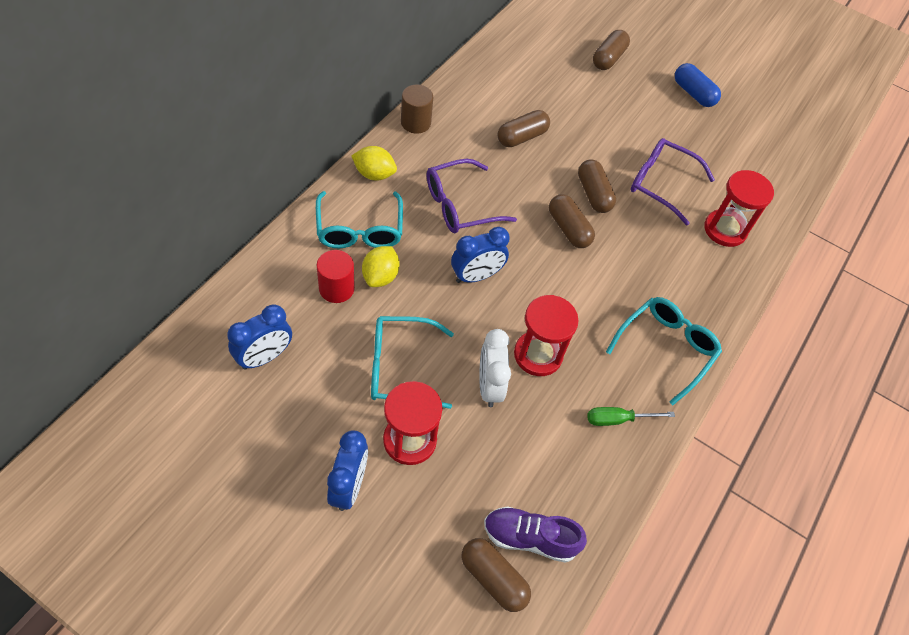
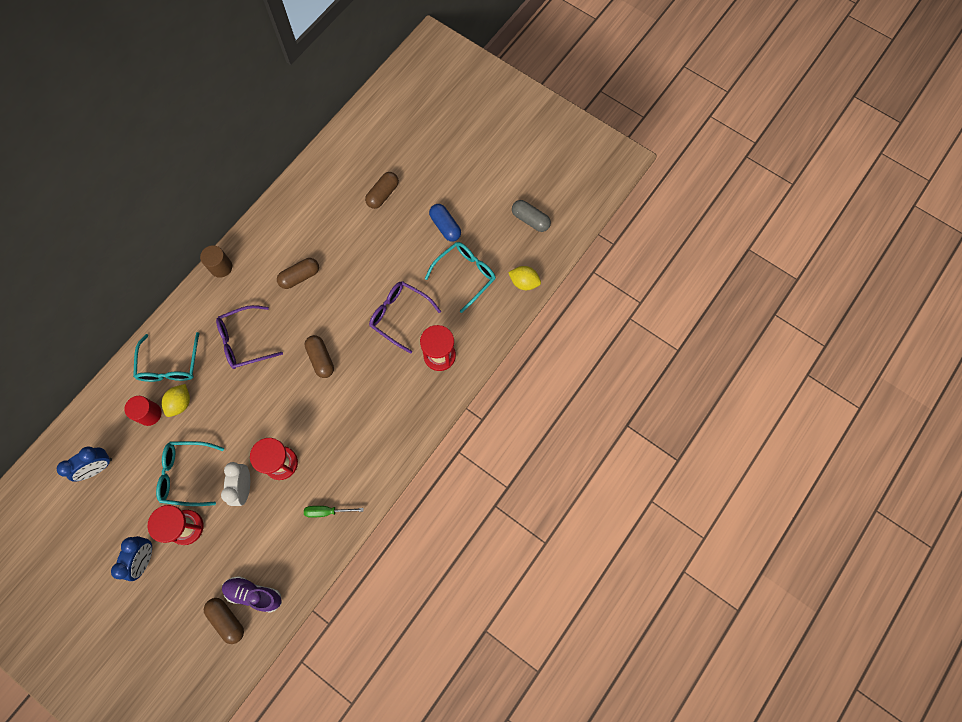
camera: 10 degrees right, 15 degrees up
yellow lemon [351,146,397,181] -> yellow lemon moved to [508,266,541,290]
blue clock [451,227,510,283] -> none
brown capsule [578,160,616,213] -> none
turquoise glasses [606,297,722,405] -> turquoise glasses moved to [425,242,496,313]
none -> grey capsule [512,200,551,232]

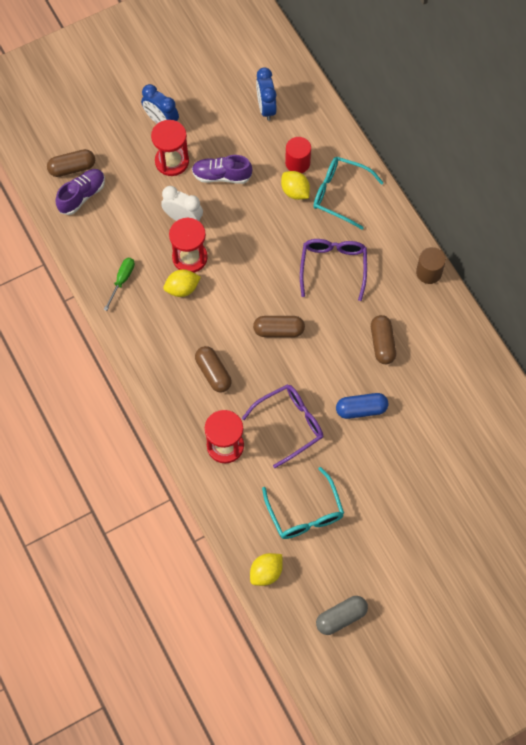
camera: 115 degrees right, 5 degrees down
turquoise glasses [156,441,224,506] -> purple shoe [192,155,252,184]
brown capsule [365,172,399,209] -> brown capsule moved to [195,346,232,393]
blue capsule [429,204,461,242] -> blue capsule moved to [336,393,388,419]
none -> yellow lemon [164,269,201,297]

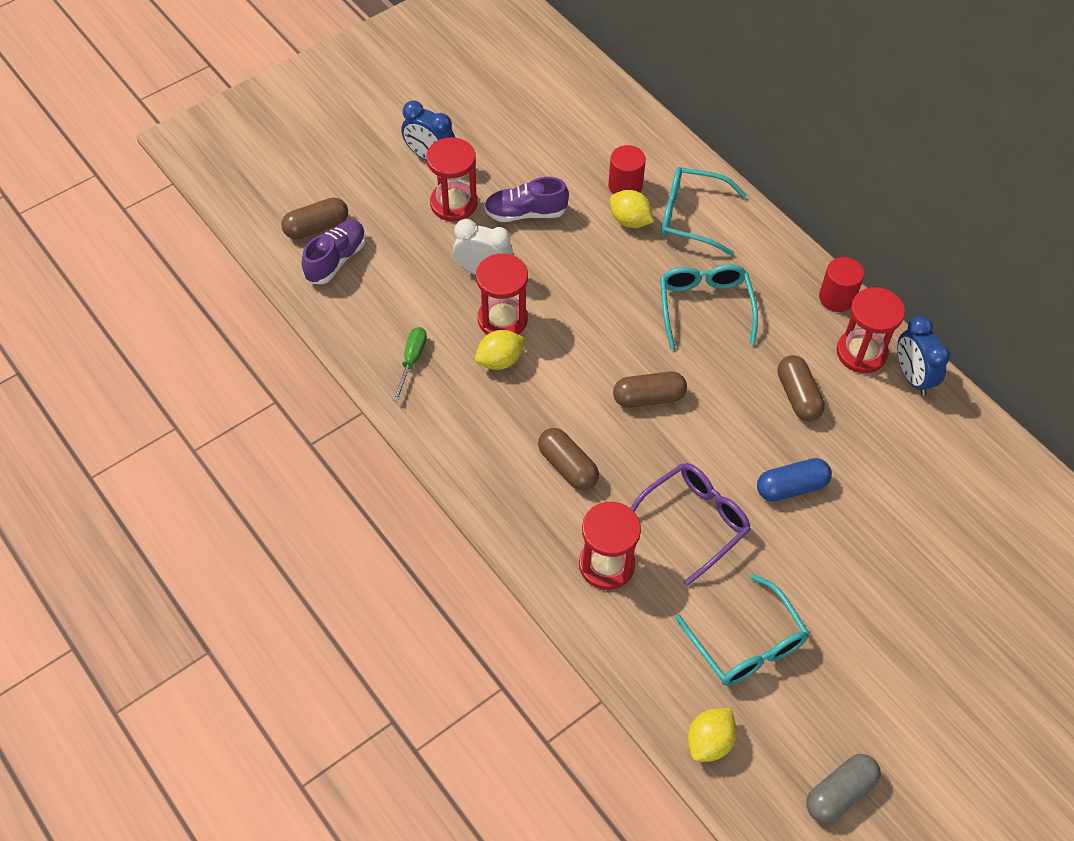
camera: 10 degrees left, 10 degrees down
blue clock [256,67,277,121] -> blue clock moved to [897,316,950,395]
purple glasses [300,239,367,301] -> turquoise glasses [660,264,758,350]
brown cylinder [416,247,446,284] -> red cylinder [819,257,864,312]
none -> red hourglass [837,287,905,373]

